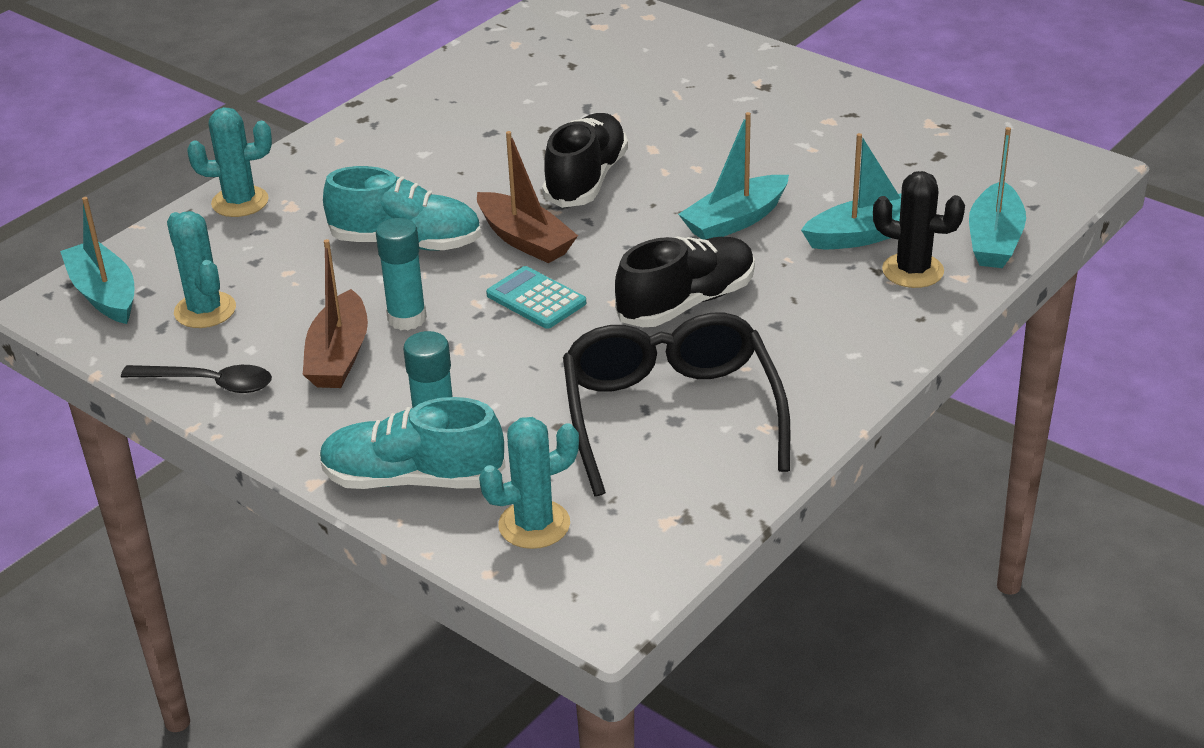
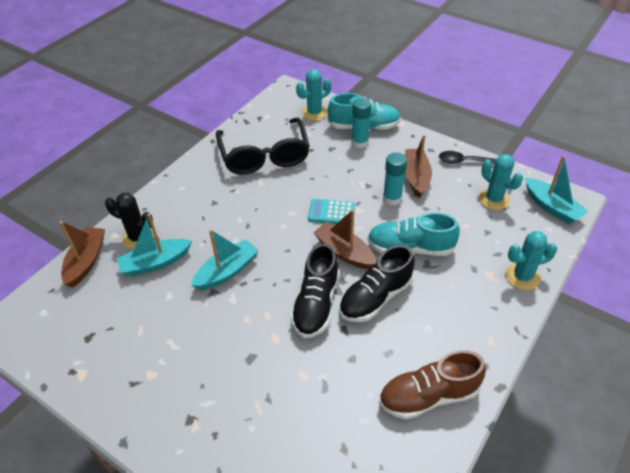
camera: 175 degrees right, 10 degrees up
turquoise calculator [486,266,586,329] -> turquoise calculator turned 150 degrees clockwise [308,199,355,224]
black shoe [615,236,755,327] -> black shoe moved to [339,245,415,322]
turquoise boat [969,127,1026,268] -> brown boat [60,221,105,288]
none -> brown shoe [379,350,486,420]

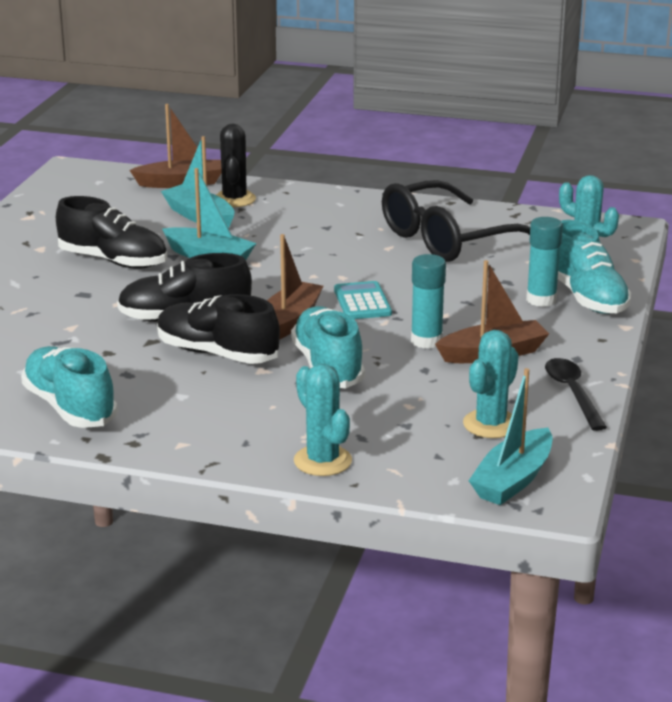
camera: 70 degrees right, 20 degrees down
brown shoe [379,350,486,420] -> turquoise shoe [21,346,118,428]
none -> black shoe [56,196,167,269]

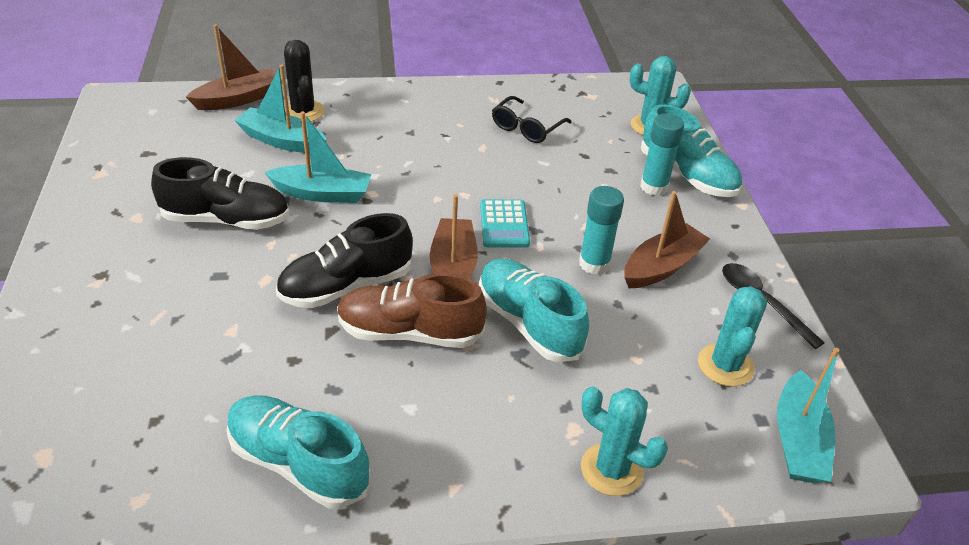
camera: 25 degrees left, 15 degrees up
black shoe [157,294,280,364] -> brown shoe [337,273,487,348]
turquoise calculator [334,281,392,319] -> turquoise calculator turned 150 degrees counterclockwise [480,199,530,248]
black glasses [382,180,530,262] -> black glasses [492,96,572,143], size x0.52

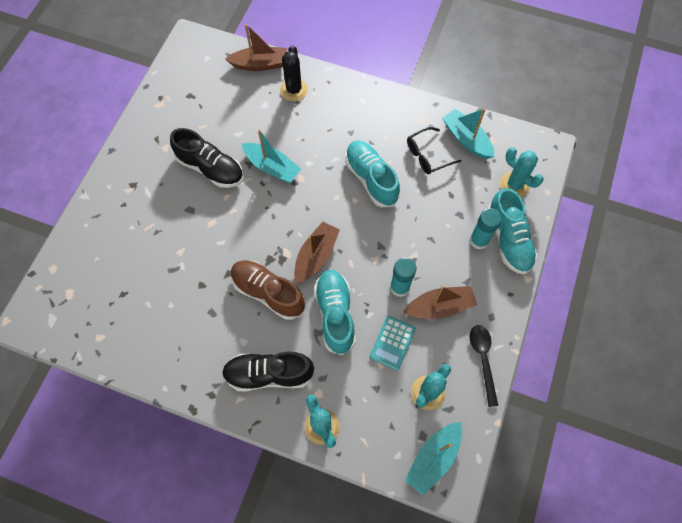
camera: 30 degrees right, 25 degrees up
turquoise shoe [226,395,371,508] -> turquoise shoe moved to [345,140,400,207]
turquoise boat [234,65,327,153] -> turquoise boat moved to [442,108,494,159]
black shoe [276,213,413,308] -> black shoe moved to [222,351,315,391]
turquoise calculator [480,199,530,248] -> turquoise calculator moved to [370,316,416,370]

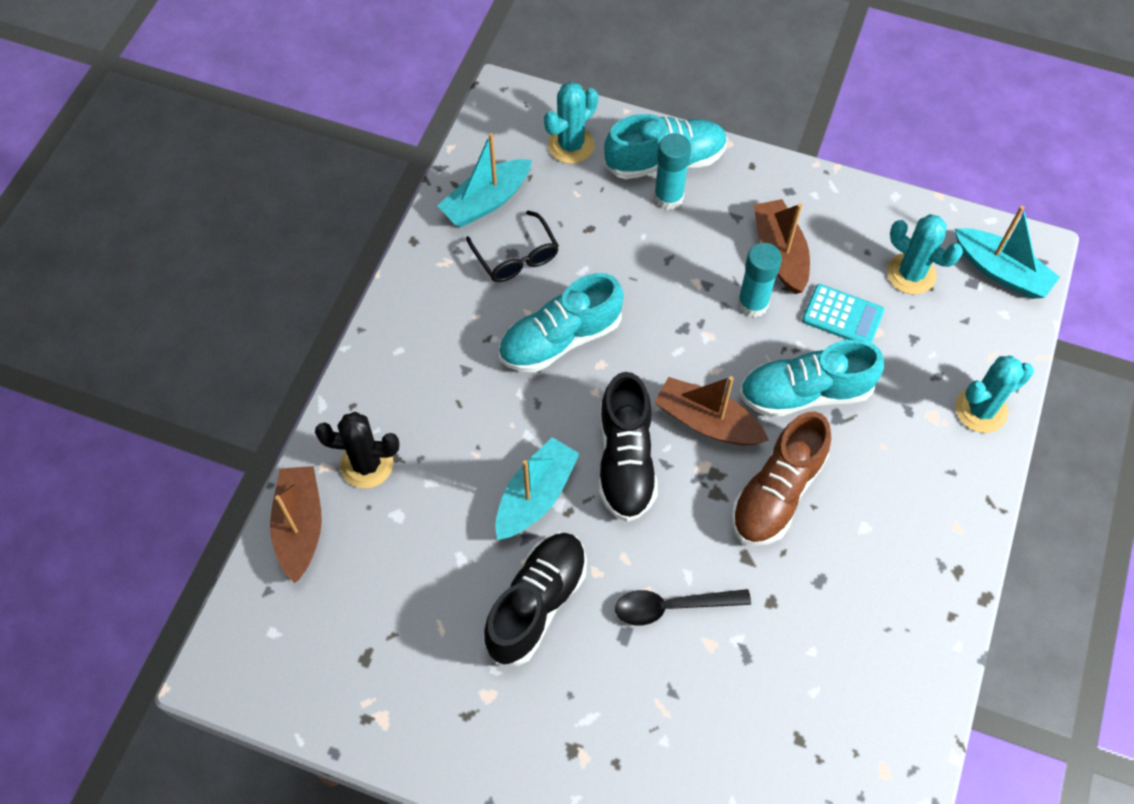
camera: 90 degrees left, 5 degrees down
black shoe [222,351,315,391] -> black shoe moved to [599,372,658,522]
black spoon [469,325,498,407] -> black spoon moved to [615,589,751,625]

